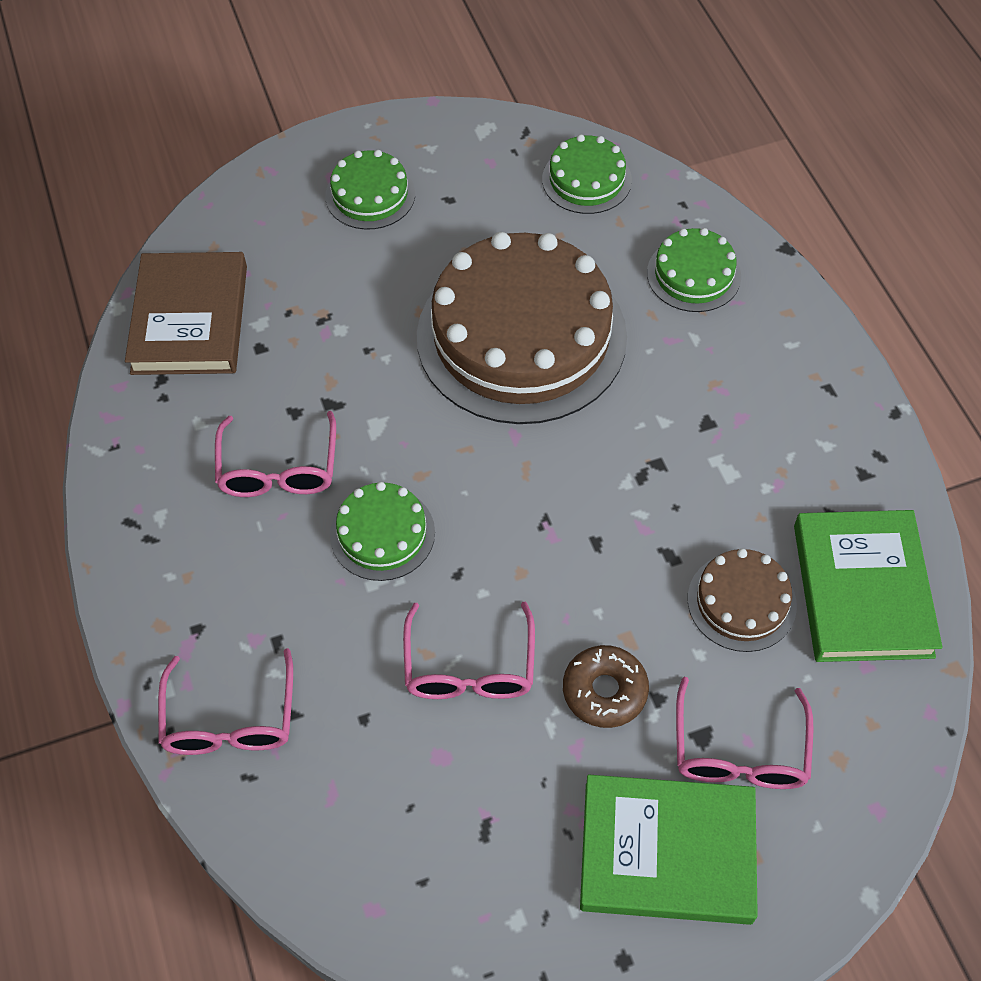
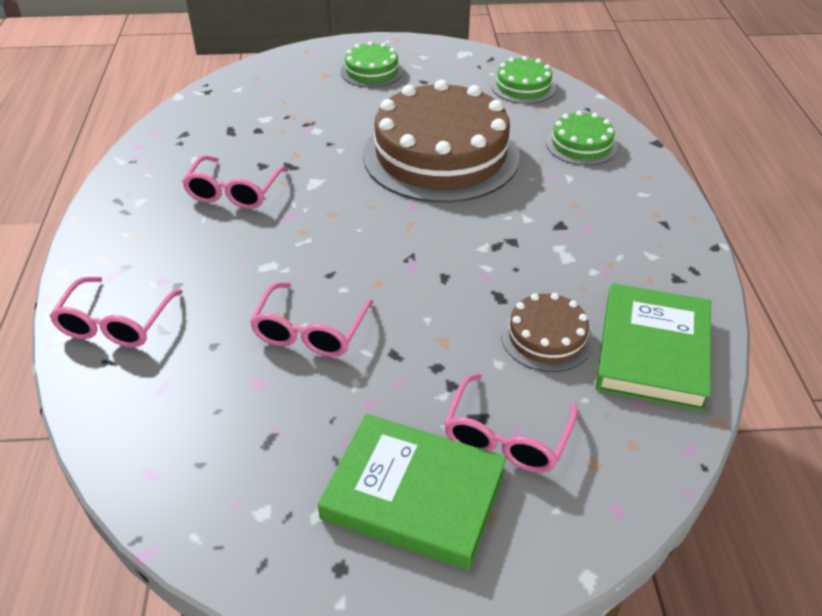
camera: 15 degrees right, 15 degrees down
brown book [125,252,247,375] -> none
green cake [330,482,435,581] -> none
brown donut [563,645,649,728] -> none

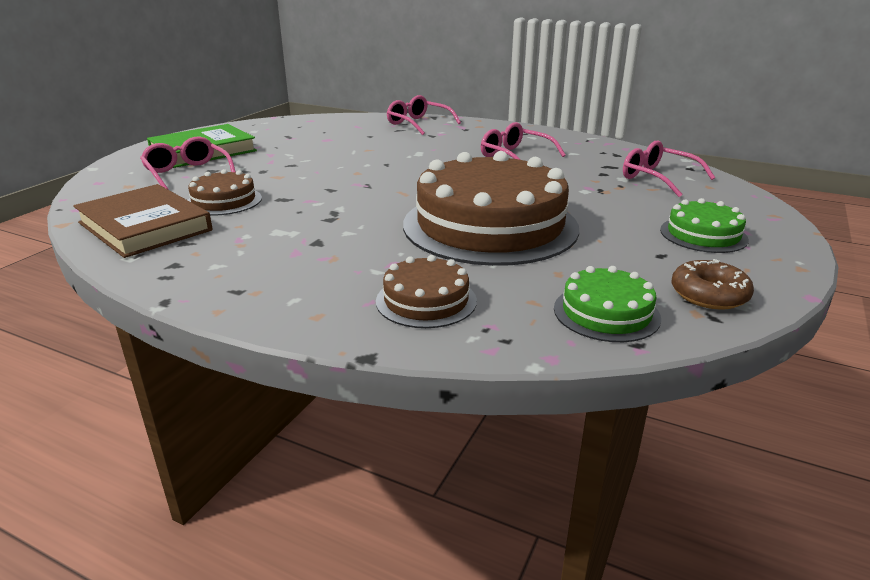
camera: 120 degrees right, 15 degrees down
pink glasses [250,282,373,357] -> pink glasses moved to [623,140,715,197]
green cake [546,111,618,165] -> brown cake [376,255,477,328]
green book [596,283,711,411] -> brown book [73,184,212,258]
none -> brown donut [671,259,754,310]

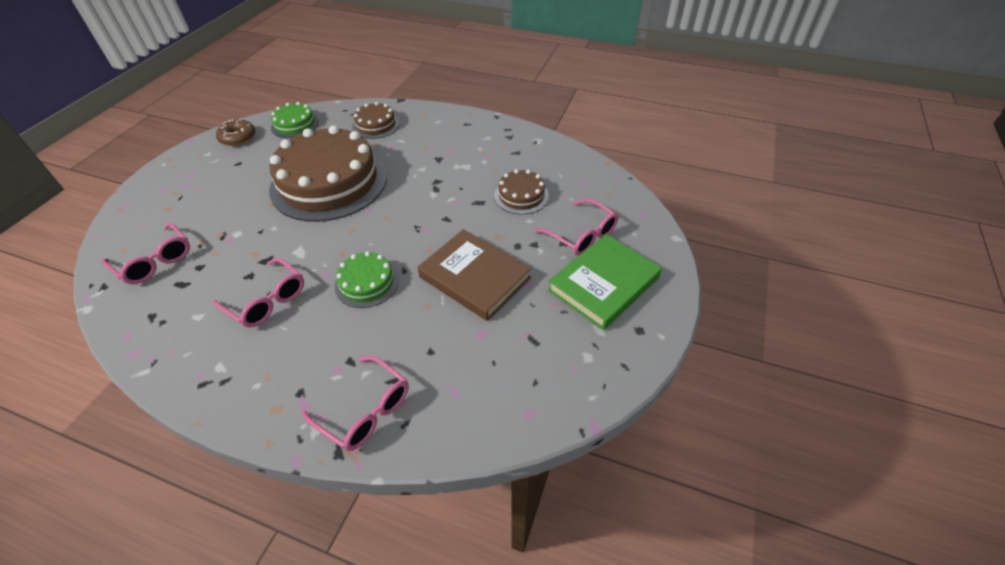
camera: 175 degrees right, 20 degrees up
brown book [73,184,212,258] -> brown book moved to [417,229,531,321]
green cake [660,198,749,253] -> green cake moved to [335,251,399,308]

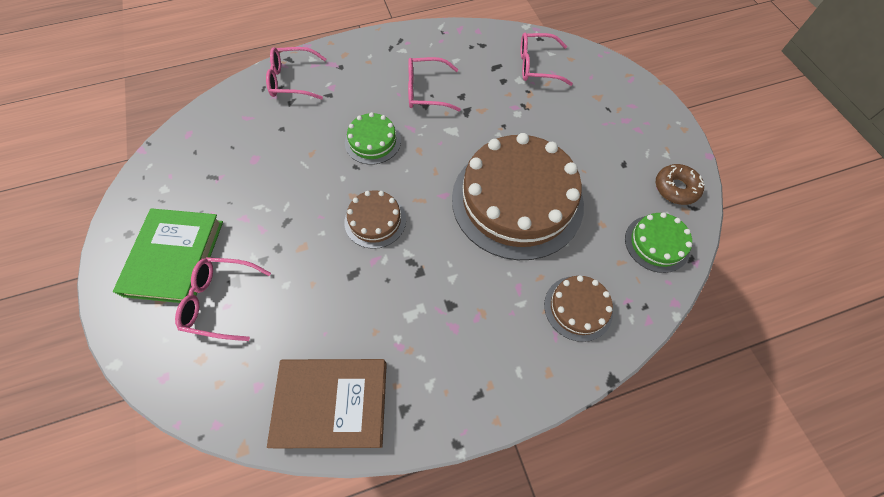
camera: 140 degrees right, 15 degrees up
brown book [417,229,531,321] -> brown book moved to [267,359,387,448]
brown cake [494,169,549,214] -> brown cake moved to [344,190,406,249]

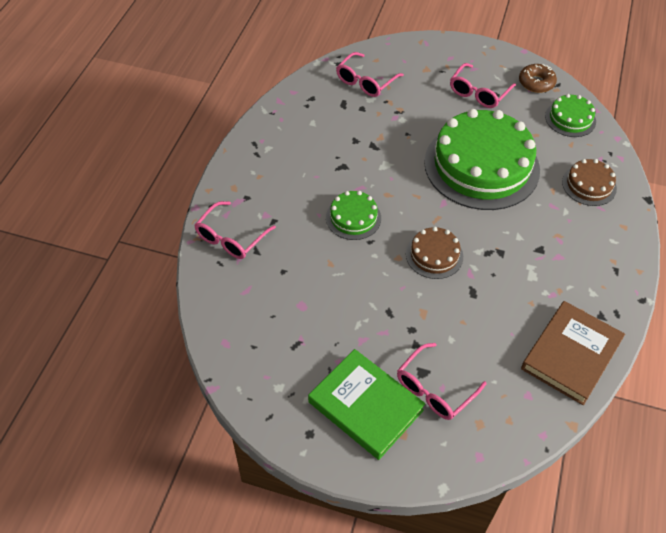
camera: 55 degrees left, 10 degrees down
pink glasses [408,57,461,111] -> pink glasses moved to [450,63,516,108]
brown cake [452,133,584,260] -> green cake [424,109,540,210]

